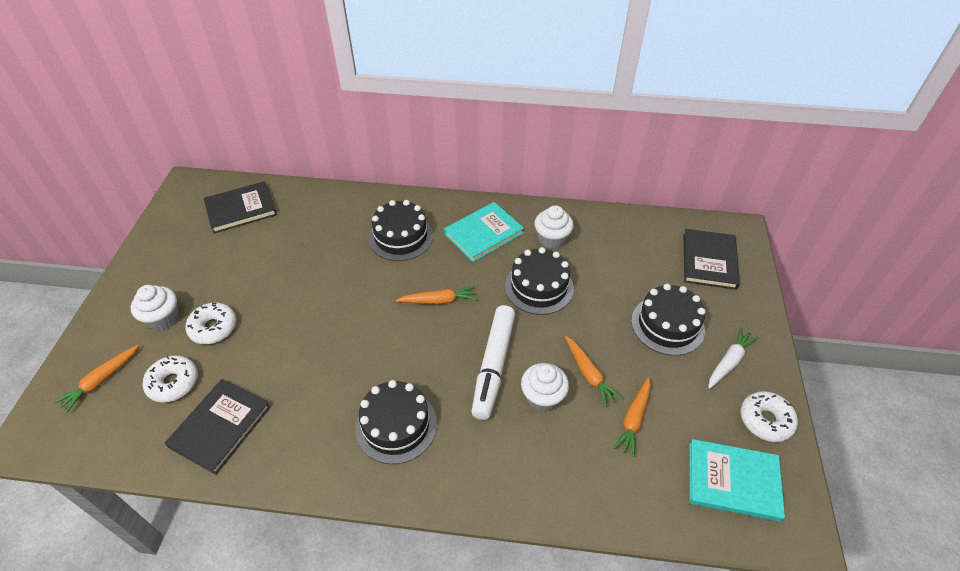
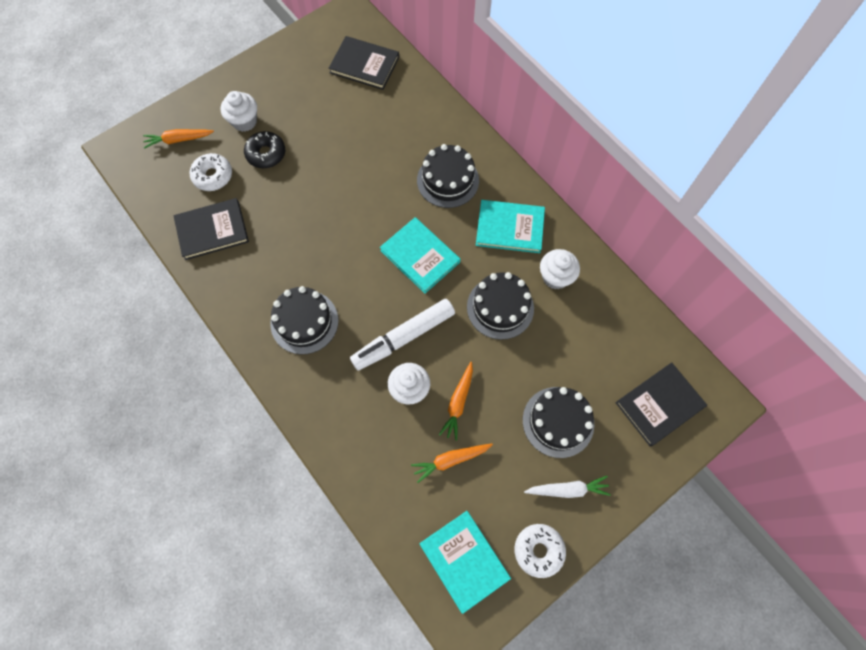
camera: 45 degrees right, 20 degrees up
white donut [185,302,236,344] -> black donut [244,131,285,168]
orange carrot [396,285,477,305] -> turquoise book [380,217,460,293]

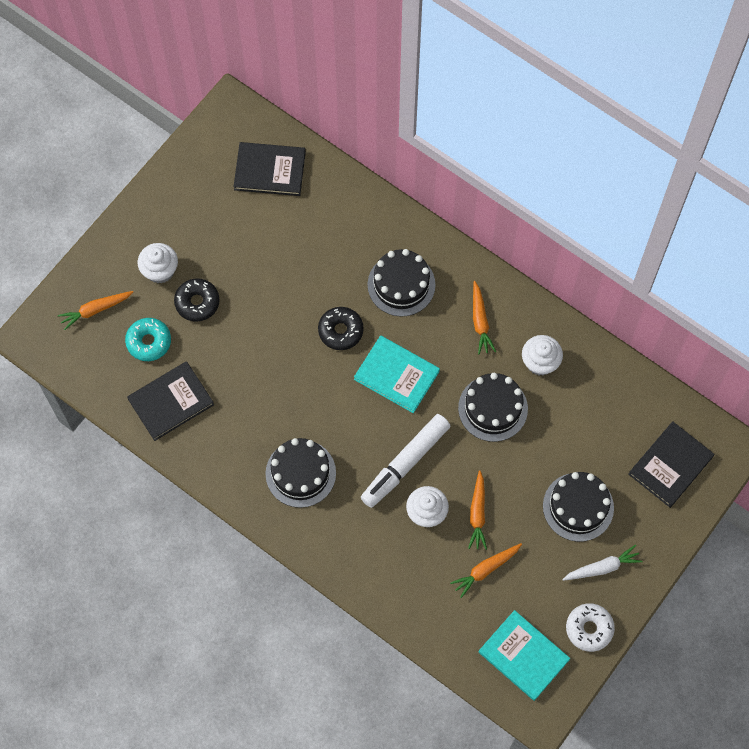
camera: 15 degrees left, 0 degrees up
white donut [190,153,232,191] -> turquoise donut [125,318,171,361]
turquoise book [476,200,545,253] -> orange carrot [473,281,496,354]
none -> black donut [318,307,364,350]

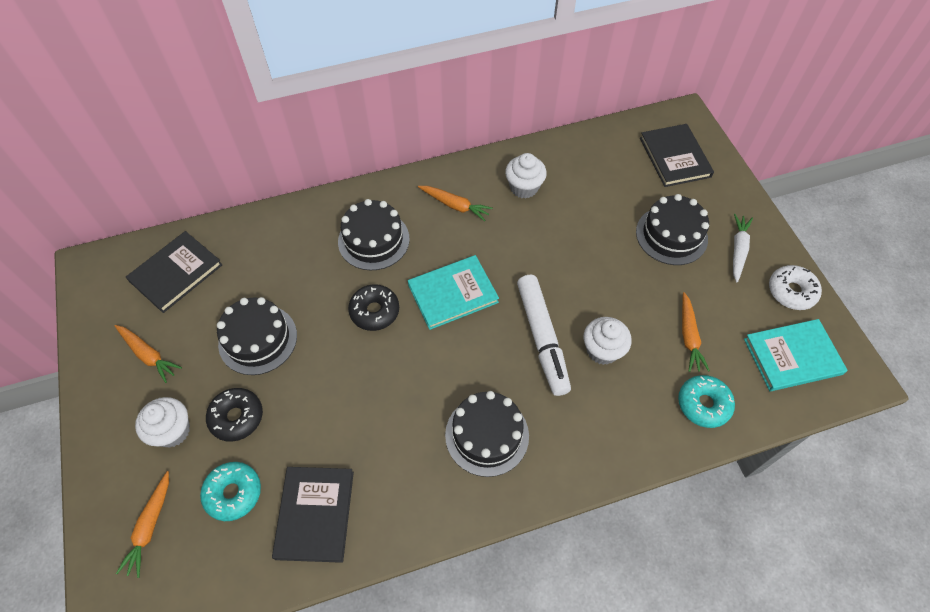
camera: 55 degrees left, 10 degrees down
black cake [458,373,528,442] -> black cake moved to [217,297,297,375]
orange carrot [468,470,487,550] -> orange carrot moved to [115,325,182,383]
none -> turquoise donut [678,375,735,428]

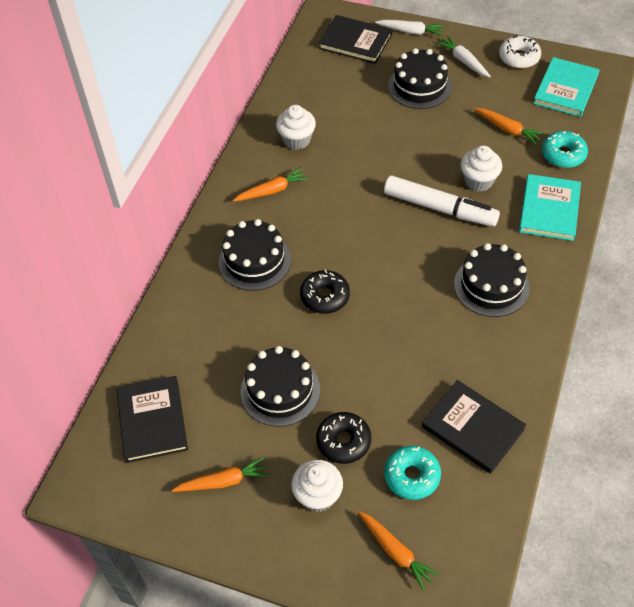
camera: 50 degrees left, 5 degrees down
turquoise book [408,255,499,330] -> turquoise book moved to [519,174,581,241]
none -> white carrot [375,20,445,36]

